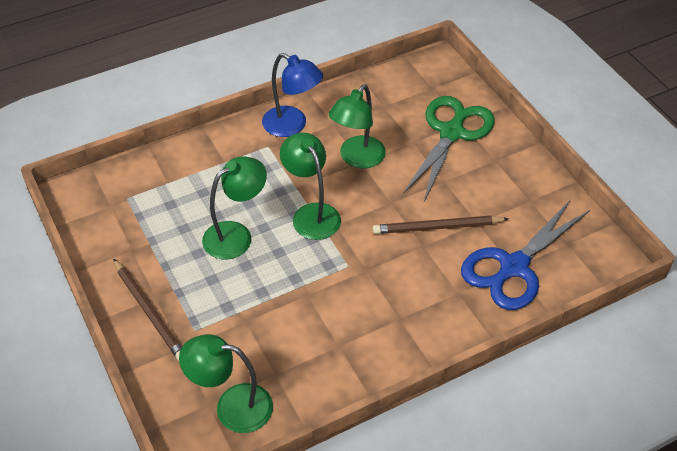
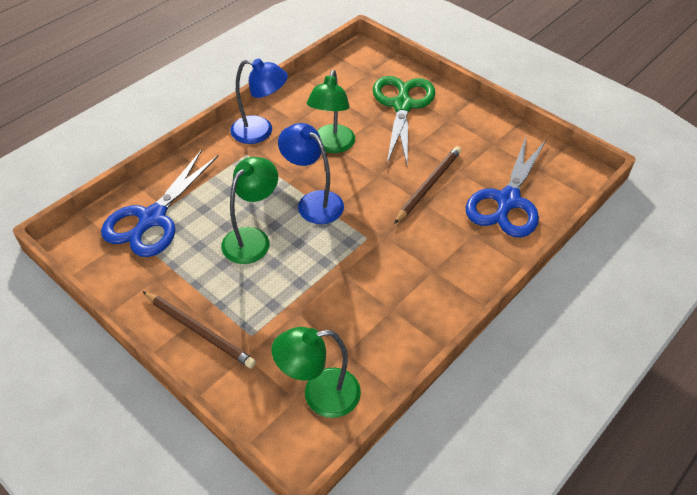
camera: 20 degrees left, 0 degrees up
green lamp [280,133,341,240] -> blue lamp [278,123,344,224]
brown pencil [373,216,508,234] -> brown pencil turned 150 degrees clockwise [394,146,461,224]
none -> blue scissors [101,150,219,257]

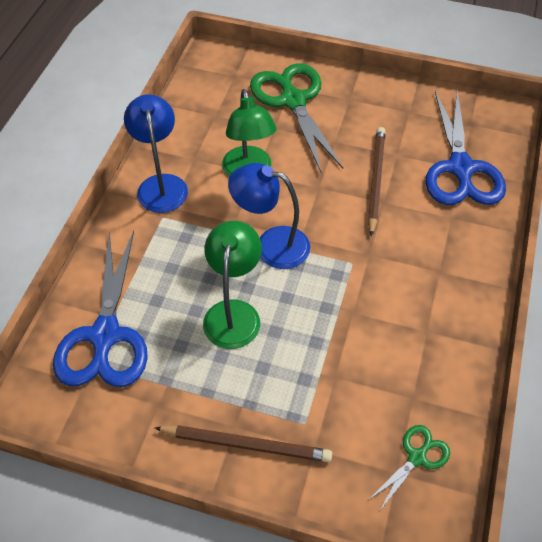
camera: 25 degrees left, 5 degrees up
blue lamp [230,58,288,144] -> blue lamp turned 90 degrees counterclockwise [124,94,188,213]
green lamp [271,327,361,418] -> green scissors [367,425,450,510]

